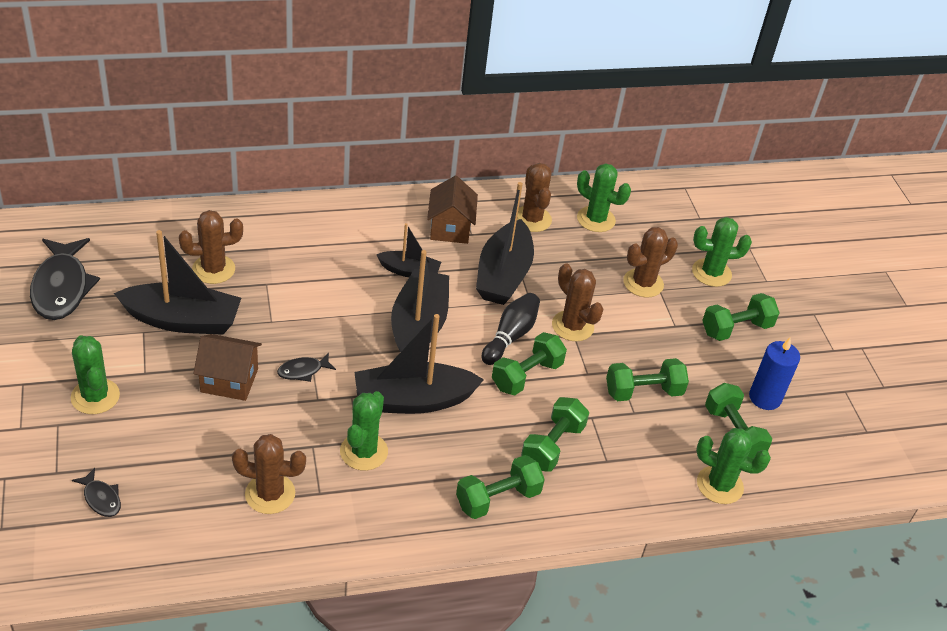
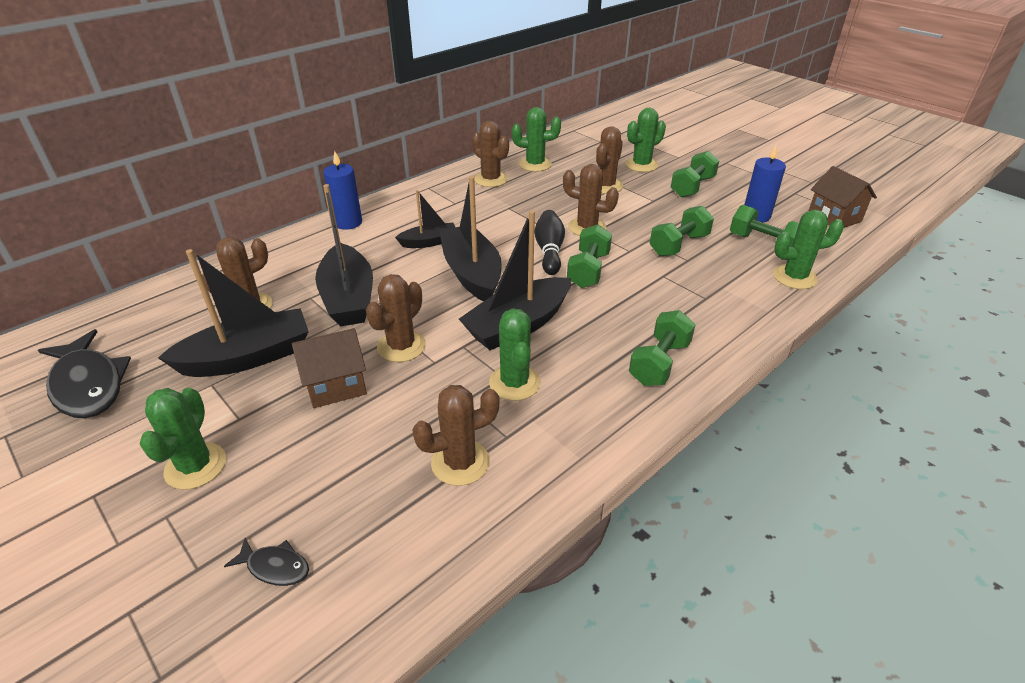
camera: 25 degrees left, 5 degrees down
green cactus [70,335,120,414] -> green cactus turned 60 degrees clockwise [140,388,226,490]
black fish [277,353,336,382] -> brown cactus [366,274,426,362]
brown house [427,176,478,244] -> brown house moved to [809,166,877,228]
black boat [476,182,534,305] -> black boat moved to [315,184,373,326]
green dumbbell [521,397,589,472] -> none
none -> blue candle [323,151,362,230]

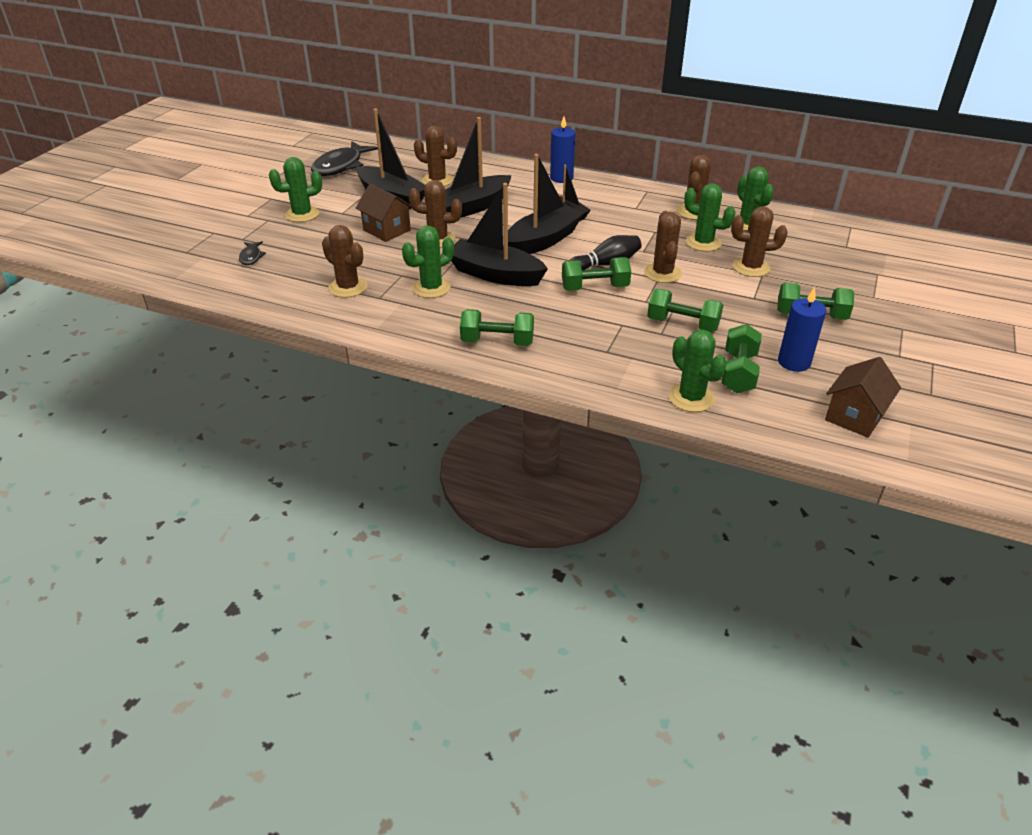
camera: 65 degrees right, 0 degrees up
green cactus [625,107,666,172] -> green cactus moved to [684,183,736,252]

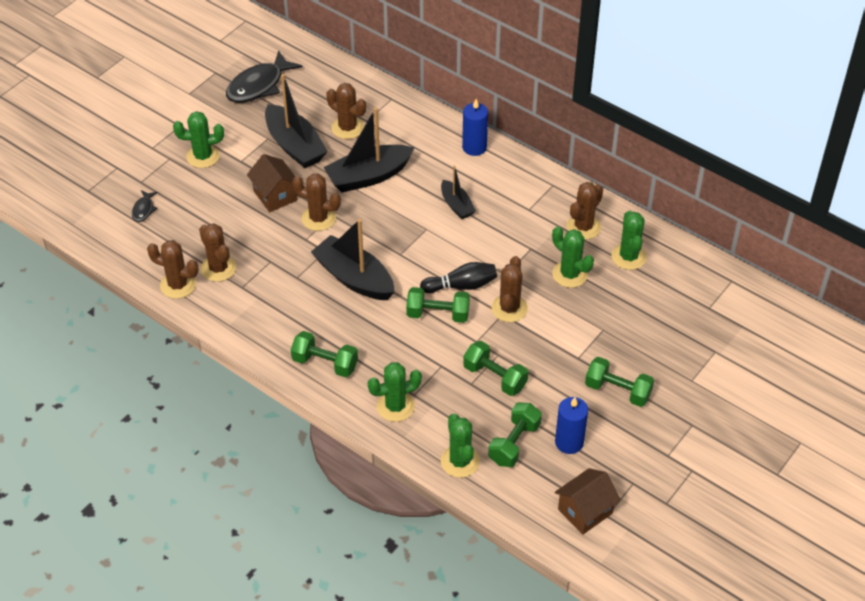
camera: 15 degrees right, 10 degrees up
green cactus [402,225,454,298] -> green cactus moved to [368,362,422,422]
black boat [508,154,584,254] -> none
brown cactus [731,206,788,277] -> brown cactus moved to [147,240,199,299]

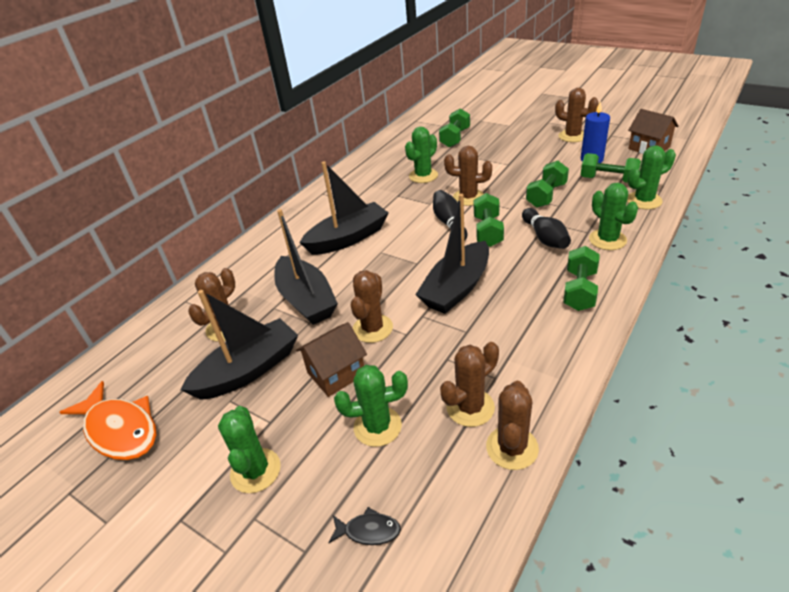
camera: 90 degrees left, 10 degrees down
black fish [226,50,302,103] -> orange fish [59,381,156,460]
black boat [441,166,476,219] -> black boat [300,161,389,255], size x1.78
blue candle [462,99,488,156] -> none
brown cactus [567,182,603,240] -> brown cactus moved to [555,88,598,142]
green dumbbell [585,357,654,407] -> green dumbbell moved to [439,108,470,147]
green cactus [611,211,647,270] -> green cactus moved to [334,365,408,447]
none -> black bowling pin [522,208,571,249]

